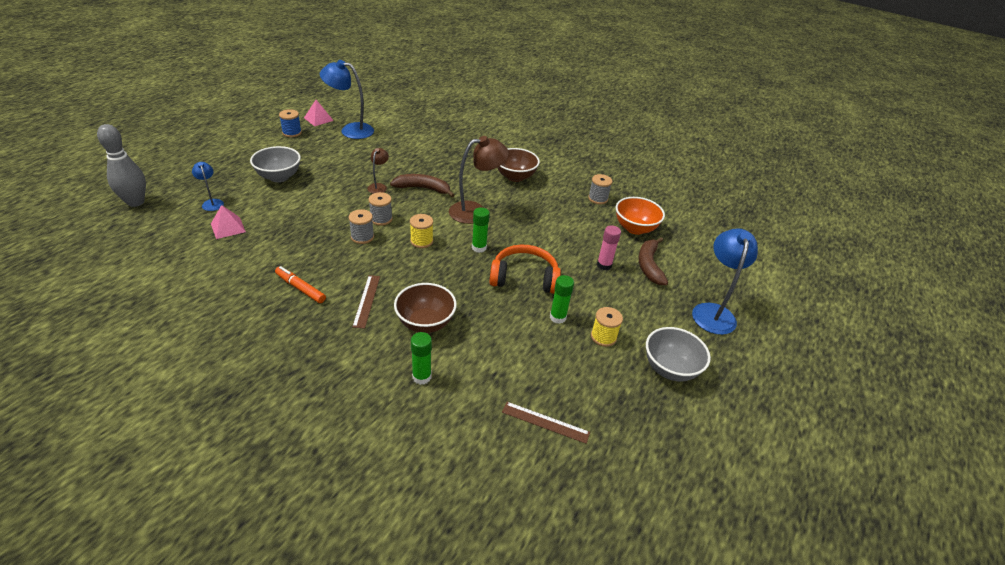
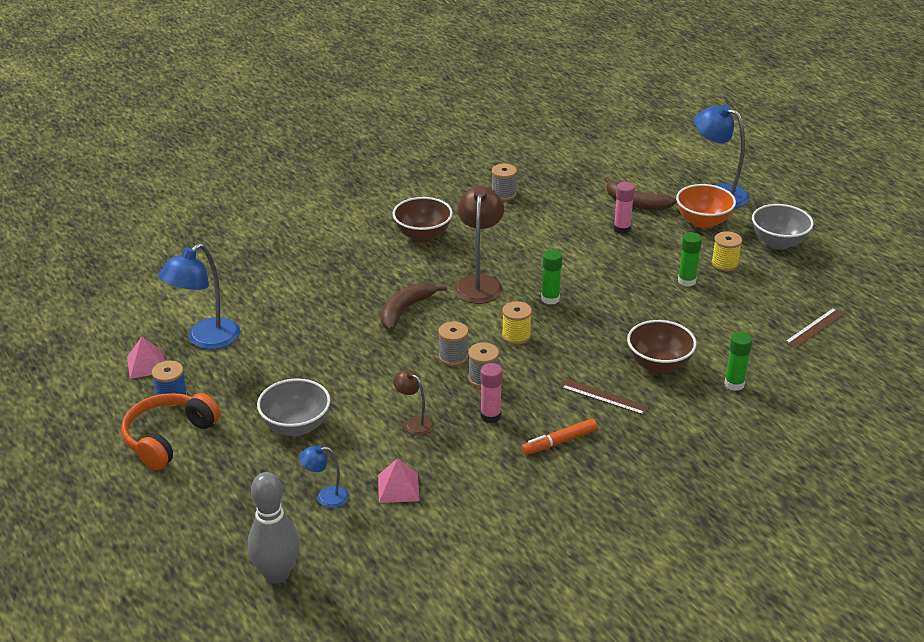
camera: 60 degrees left, 5 degrees down
brown lamp [368,148,389,194] -> brown lamp moved to [393,370,434,435]
orange headphones [490,245,561,294] -> orange headphones moved to [121,393,220,470]
orange bowl [616,197,665,235] -> orange bowl moved to [676,184,736,229]
none -> pink glue stick [480,363,503,423]

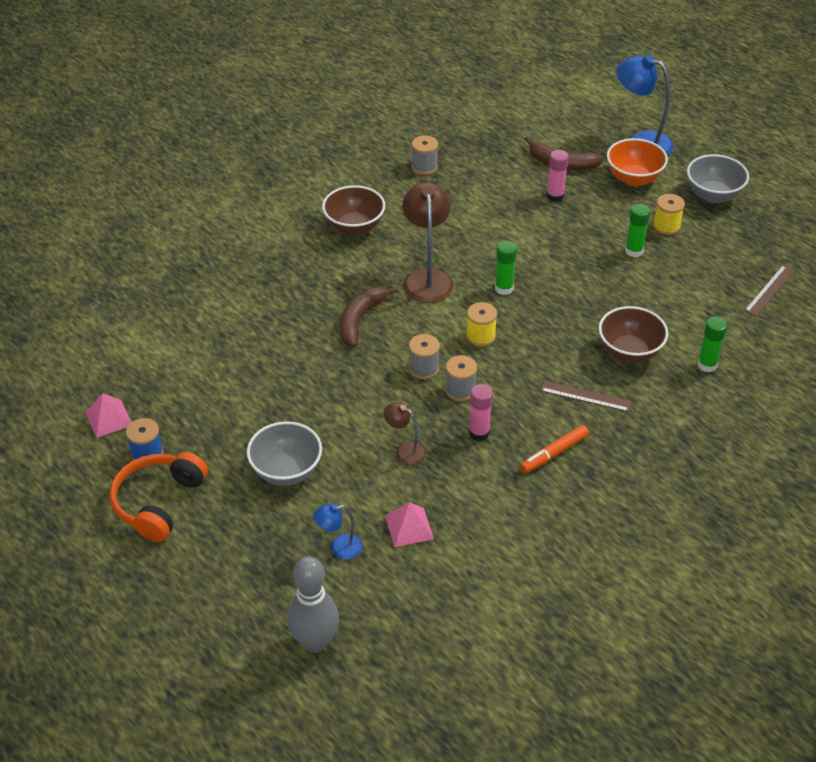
camera: 10 degrees left, 10 degrees up
blue lamp [158,243,240,349] -> none

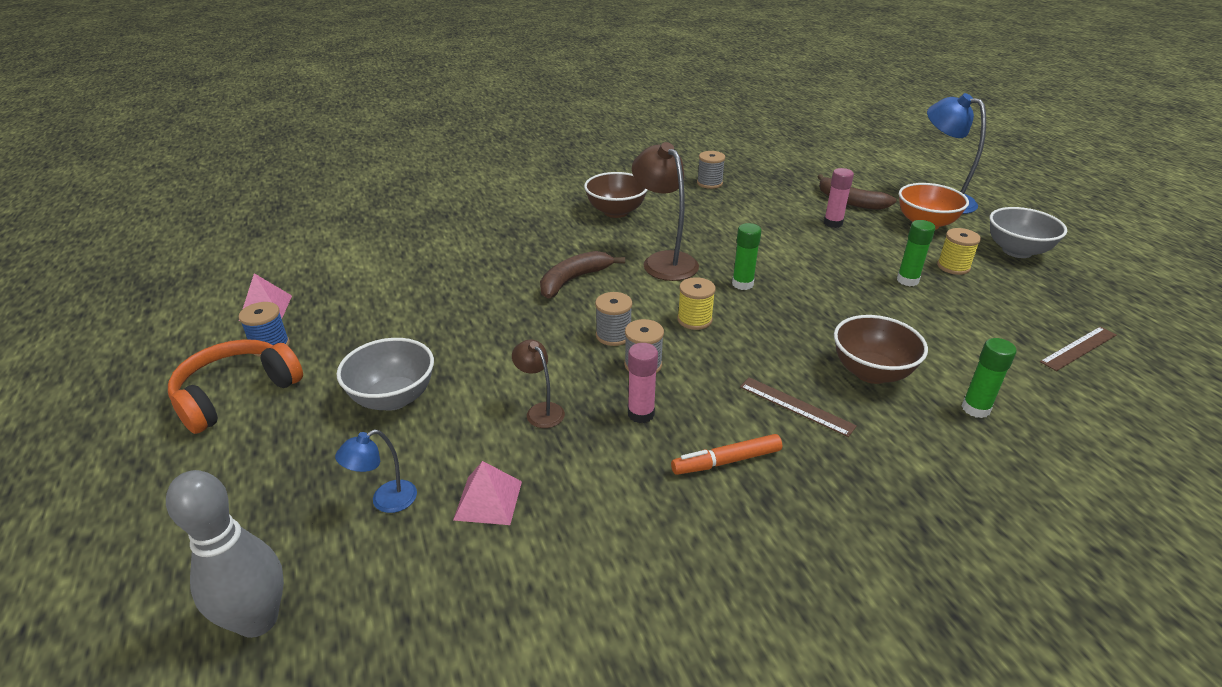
camera: 20 degrees right, 10 degrees down
blue lamp [313,504,363,559] -> blue lamp turned 45 degrees counterclockwise [335,430,417,513]
brown lamp [402,182,454,303] -> brown lamp turned 45 degrees counterclockwise [632,142,699,281]

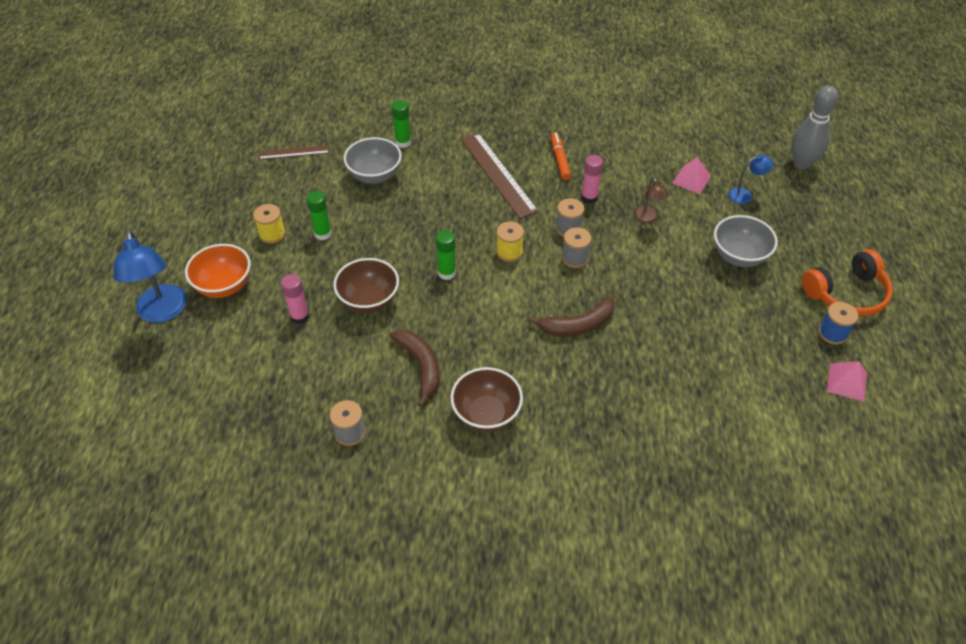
camera: 155 degrees left, 15 degrees up
brown lamp [632,142,699,281] -> none
orange marker [671,434,782,475] -> orange marker turned 105 degrees counterclockwise [551,132,571,180]
brown ruler [740,377,857,437] -> brown ruler [461,133,538,219], size x1.79
brown banana [817,174,897,210] -> brown banana moved to [390,329,440,407]
brown bowl [834,315,928,384] -> brown bowl moved to [333,258,399,313]
grey bowl [990,207,1067,258] -> grey bowl moved to [344,137,402,184]

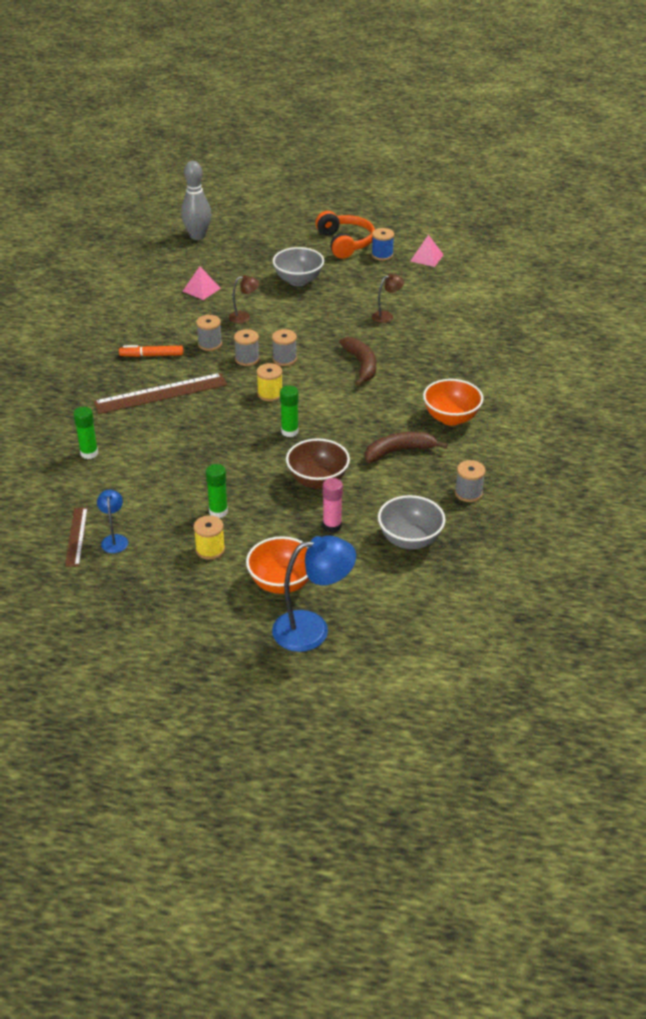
camera: 85 degrees left, 10 degrees down
grey bowl [344,137,402,184] -> grey bowl moved to [378,495,445,549]
brown bowl [450,367,523,432] -> orange bowl [423,379,483,426]
pink glue stick [581,155,603,204] -> grey spool [196,315,222,351]
blue lamp [728,154,773,204] -> blue lamp moved to [97,490,128,553]
none -> brown lamp [372,274,404,323]

